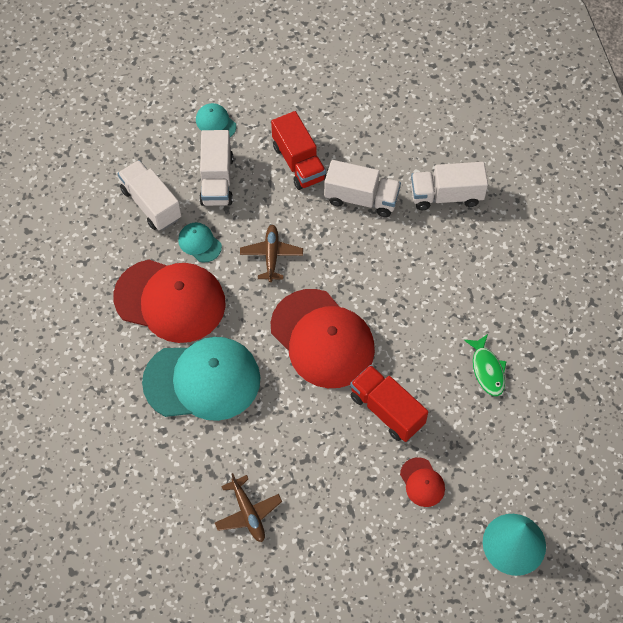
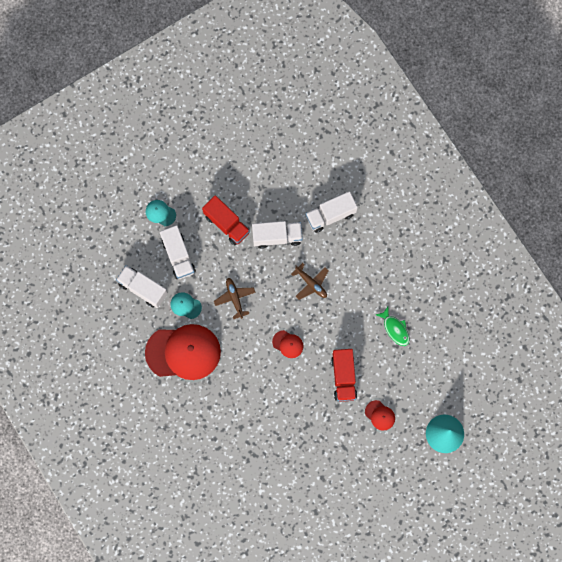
camera: 20 degrees left, 15 degrees up
turquoise cap [142,337,260,421] -> none
brown plane [215,473,282,542] -> brown plane moved to [291,263,329,300]
red cap [270,289,375,388] -> red cap [272,330,304,358], size x0.43
red truck [350,365,428,442] -> red truck turned 120 degrees counterclockwise [331,349,357,402]

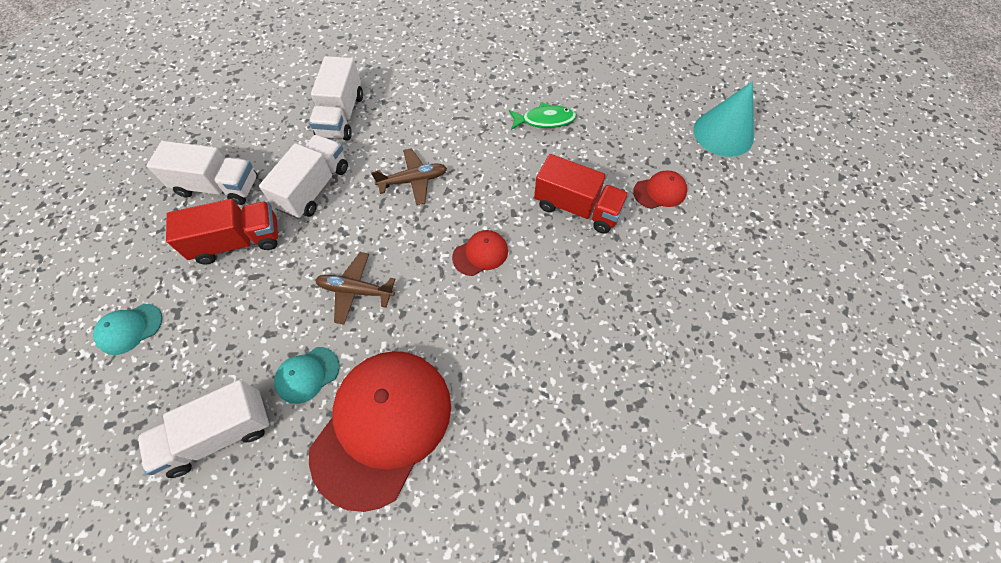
camera: 60 degrees left, 15 degrees down
white truck [160,225,196,279] -> white truck moved to [147,141,257,205]

